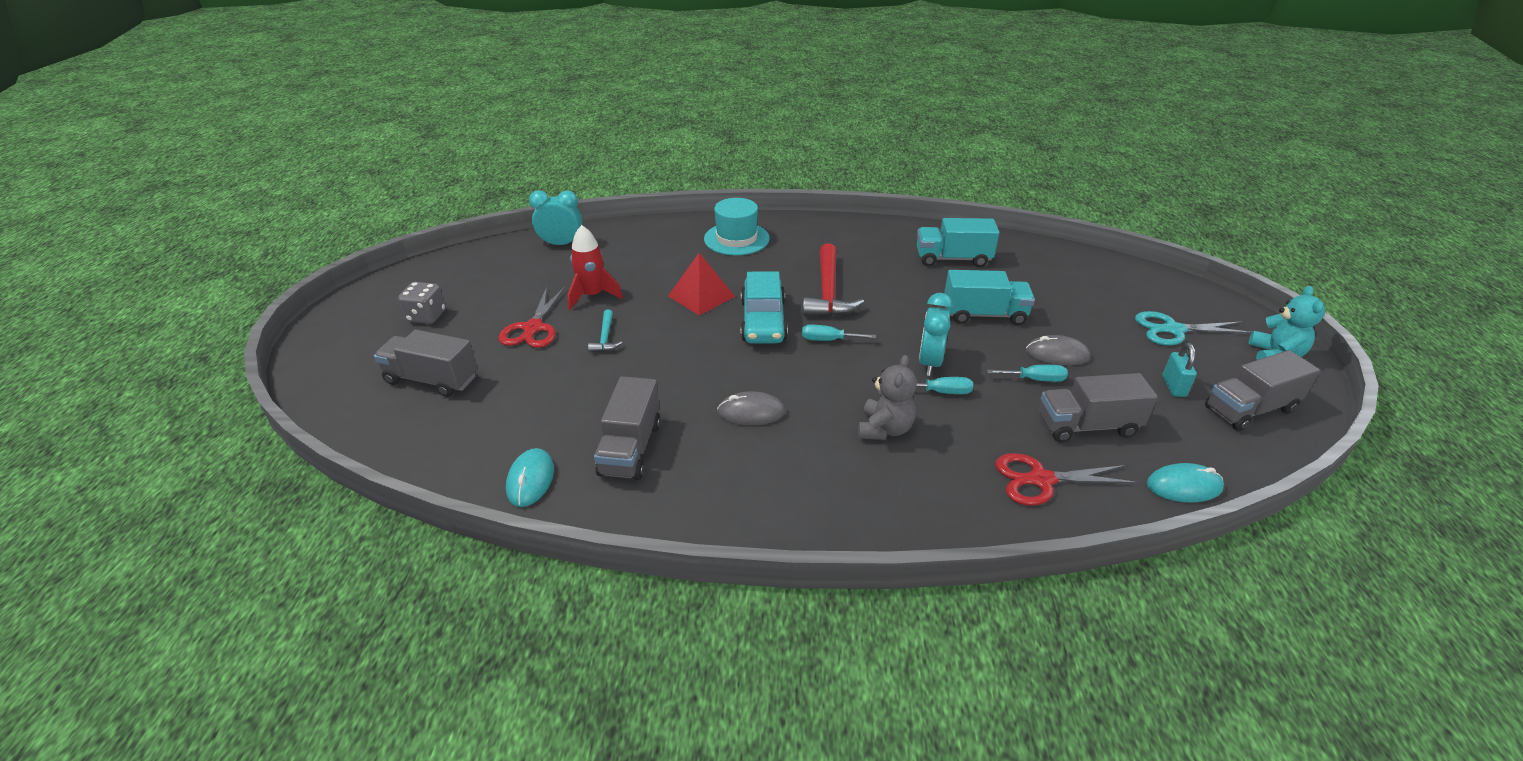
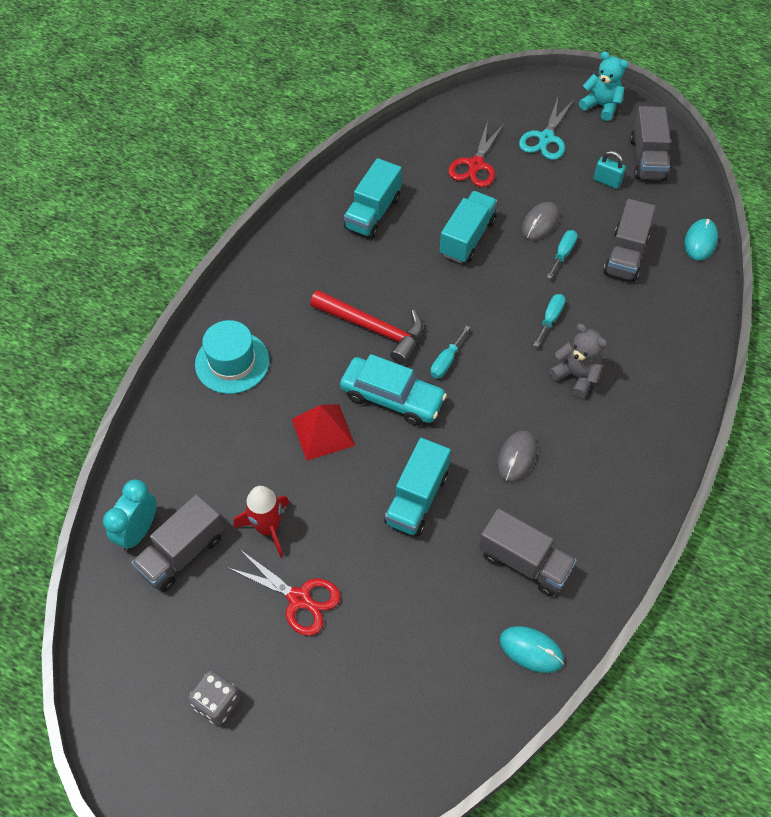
camera: 65 degrees left, 20 degrees up
grey truck [374,330,477,397] -> grey truck moved to [131,494,224,592]
turquoise hammer [588,310,622,353] -> none
turquoise clock [919,293,953,376] -> none
red scissors [995,453,1138,505] -> red scissors moved to [448,121,504,187]
none -> turquoise truck [384,438,451,536]

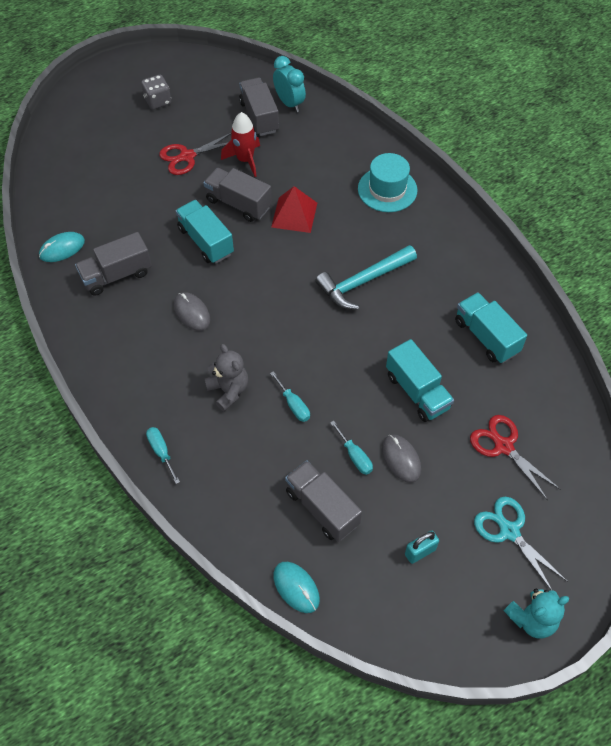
camera: 120 degrees right, 0 degrees up
red hammer [310,290,423,364] -> turquoise hammer [315,245,417,310]
turquoise car [340,354,447,426] -> none
turquoise screwdriver [430,326,470,378] -> turquoise screwdriver moved to [146,427,180,484]
grey teddy bear [549,324,607,398] -> grey teddy bear turned 105 degrees counterclockwise [204,344,248,411]
grey truck [630,106,671,181] -> grey truck moved to [203,168,272,222]

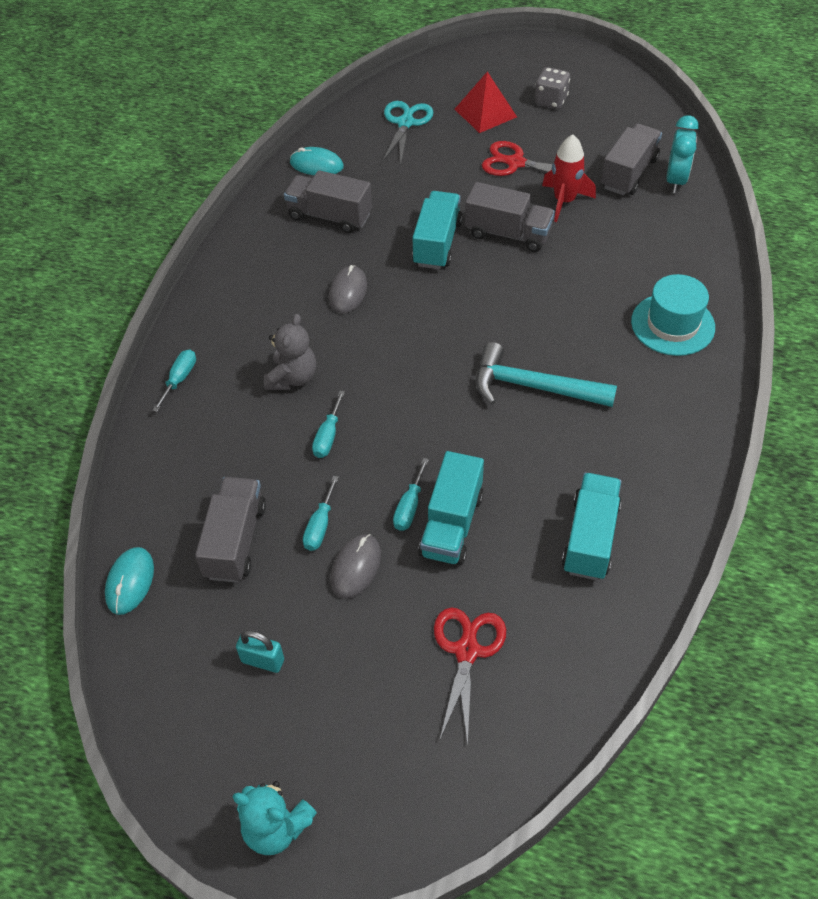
camera: 50 degrees right, 5 degrees down
grey truck [203,168,272,222] -> grey truck turned 120 degrees clockwise [465,182,555,252]
red pyramid [271,186,317,233] -> red pyramid moved to [454,72,517,133]
turquoise scissors [474,496,568,591] -> turquoise scissors moved to [382,101,434,163]
none -> turquoise screwdriver [393,458,429,531]

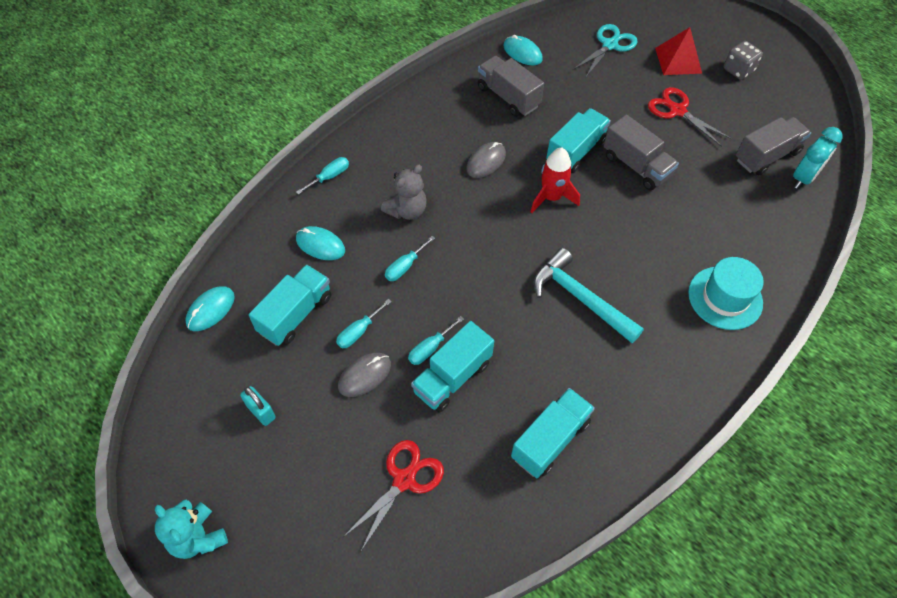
camera: 25 degrees right, 5 degrees up
grey truck [195,477,266,583] -> turquoise truck [249,265,331,346]
red rocket [542,134,596,222] -> red rocket moved to [530,148,580,213]
none -> turquoise mouse [296,226,345,260]

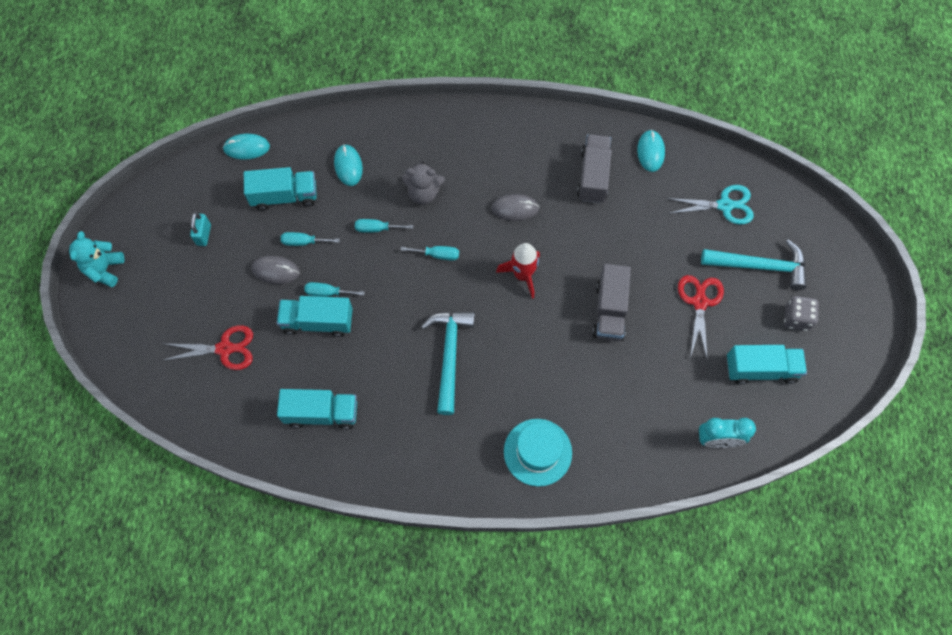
camera: 50 degrees right, 10 degrees up
turquoise screwdriver [296,157,349,195] -> turquoise screwdriver moved to [401,246,459,261]
turquoise truck [546,108,611,173] -> turquoise truck moved to [727,345,807,384]
red pyramid [655,27,702,75] -> turquoise hammer [701,240,807,290]
grey truck [736,117,811,176] -> none

